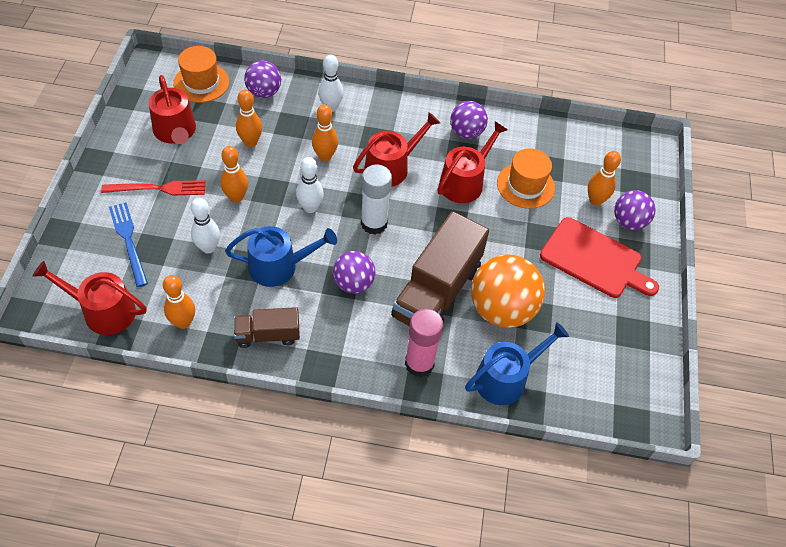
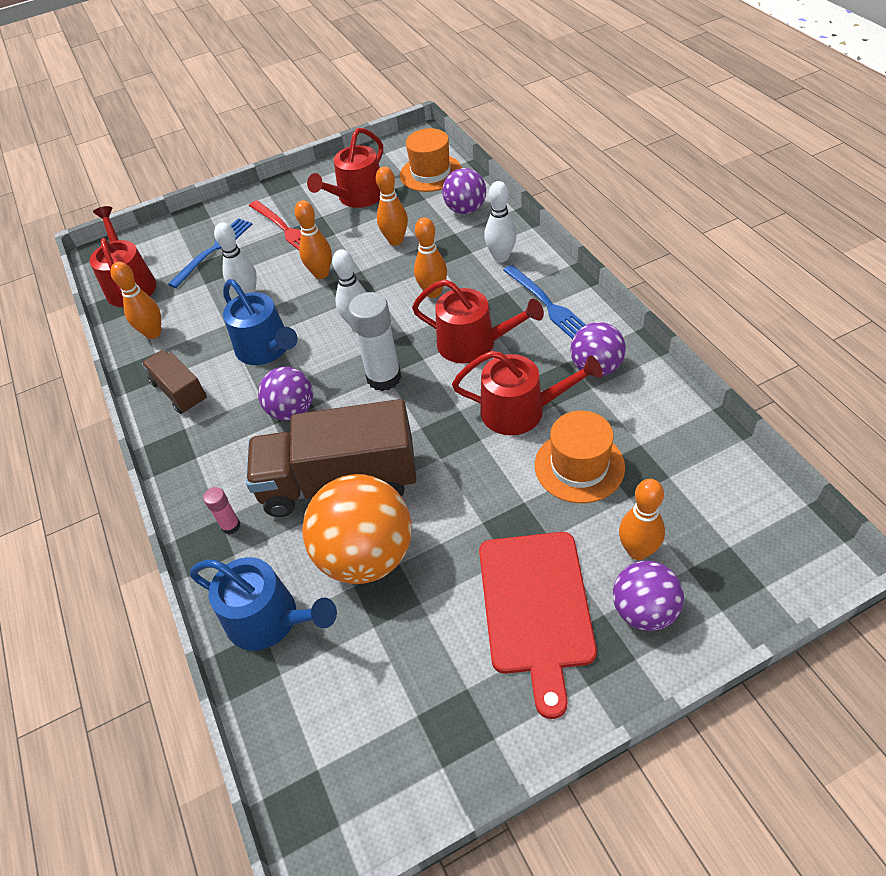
camera: 65 degrees right, 5 degrees down
pink glue stick [405,309,443,377] -> pink glue stick [203,487,240,534], size x0.50
none -> blue fork [503,265,586,339]

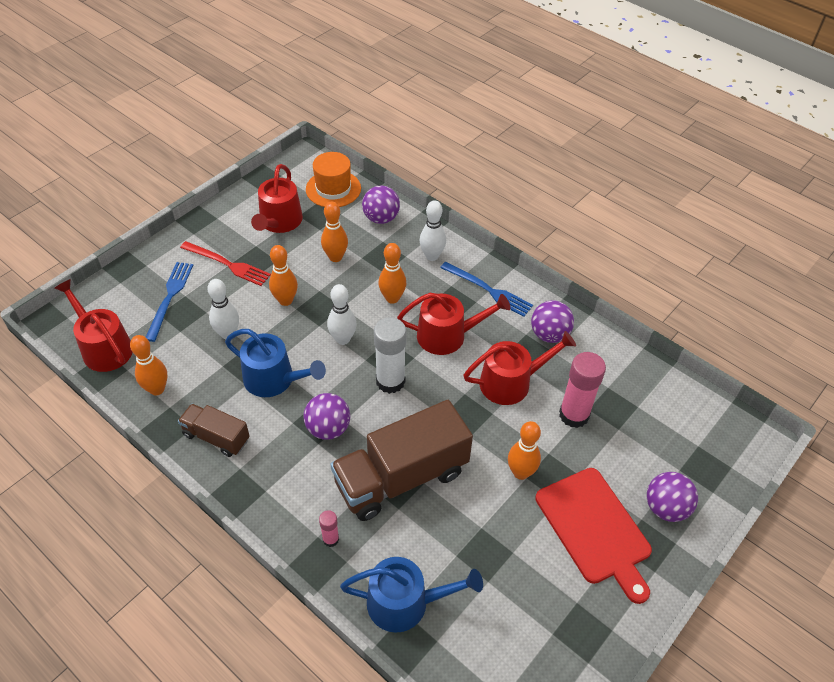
camera: 30 degrees left, 0 degrees up
orange ball [302,474,412,584] -> none
orange hat [535,411,625,503] -> pink glue stick [559,352,606,428]
orange bowling pin [619,479,665,560] -> orange bowling pin moved to [508,421,541,480]

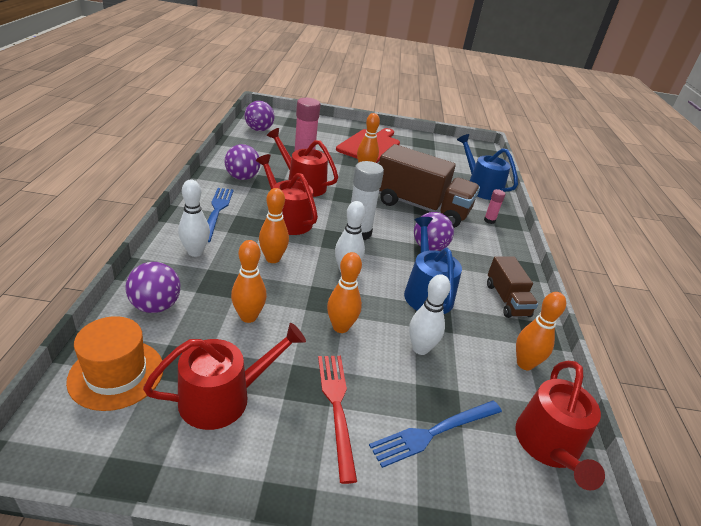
camera: 130 degrees left, 15 degrees down
purple ball [647,472,698,522] -> purple ball moved to [245,101,274,131]

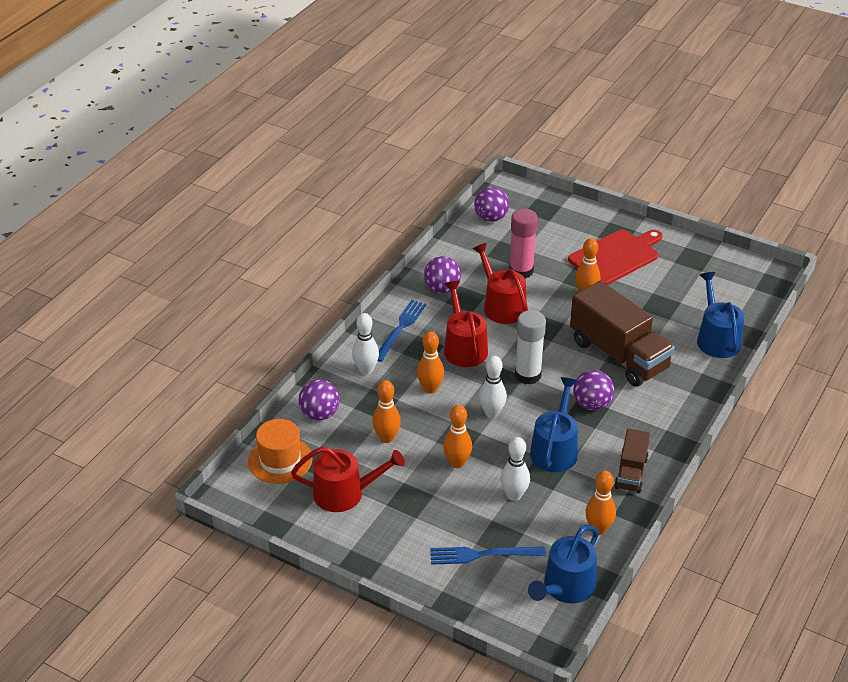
camera: 30 degrees right, 5 degrees up
red fork [318,356,357,484] -> none
pink glue stick [484,189,505,224] -> none
red watering can [515,361,605,491] -> blue watering can [528,525,599,603]

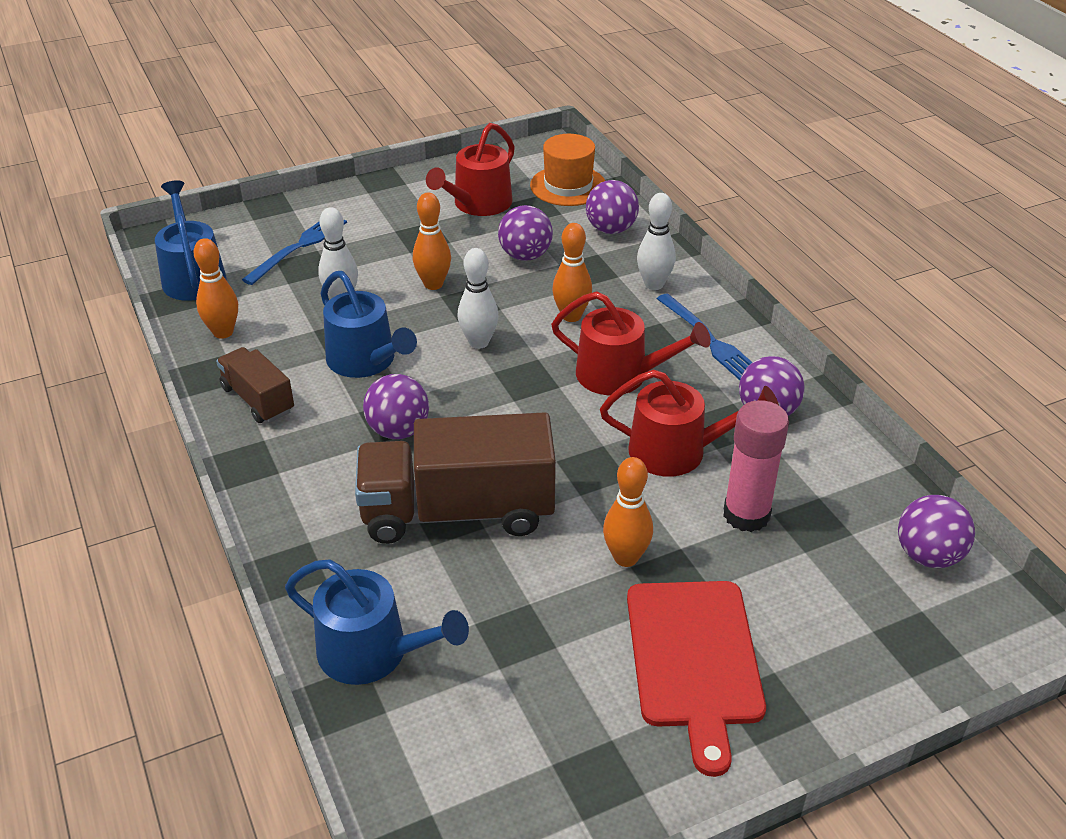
camera: 125 degrees right, 0 degrees up
orange bowling pin [372,380,401,443] -> purple ball [498,205,553,261]
white glue stick [515,310,546,385] -> none

